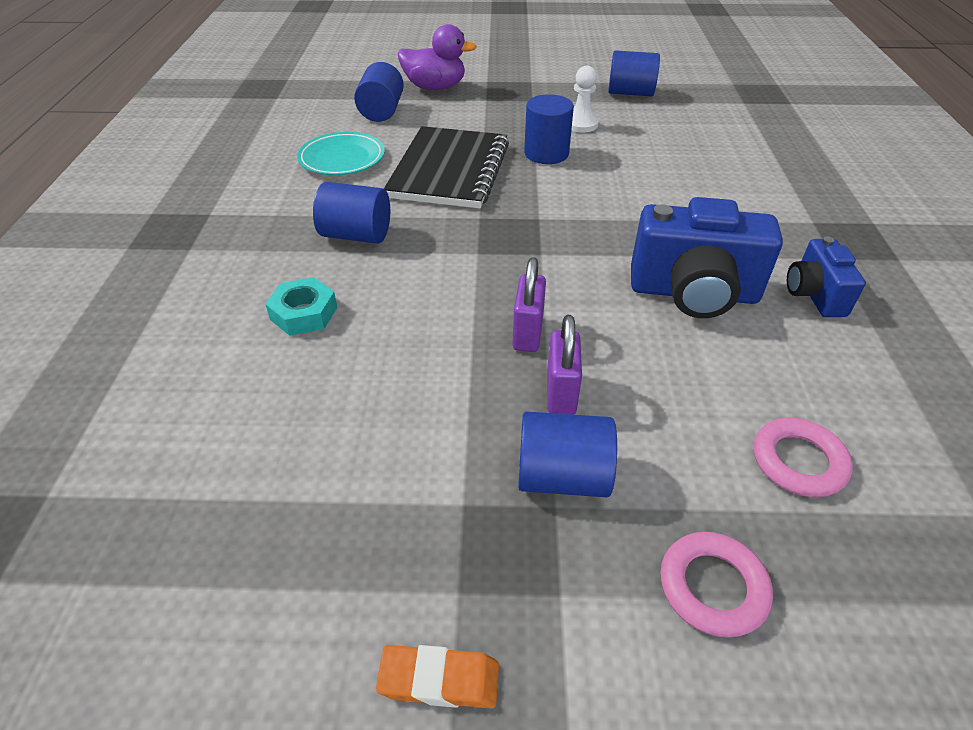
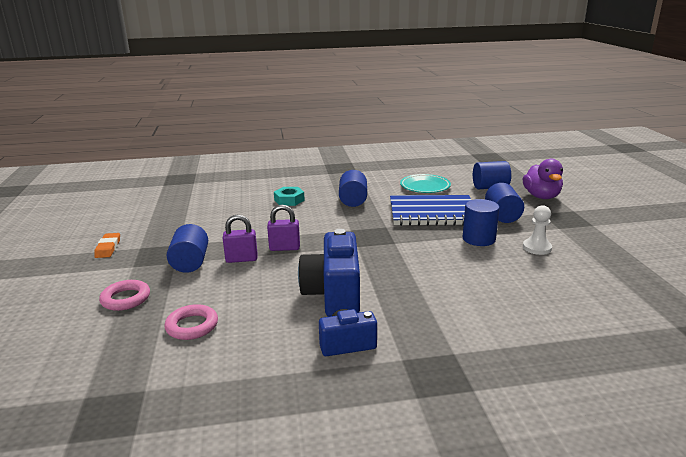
camera: 80 degrees right, 20 degrees down
black notebook [384,126,509,208] -> blue notebook [390,195,471,226]
blue cylinder [608,50,660,97] -> blue cylinder moved to [485,183,524,223]

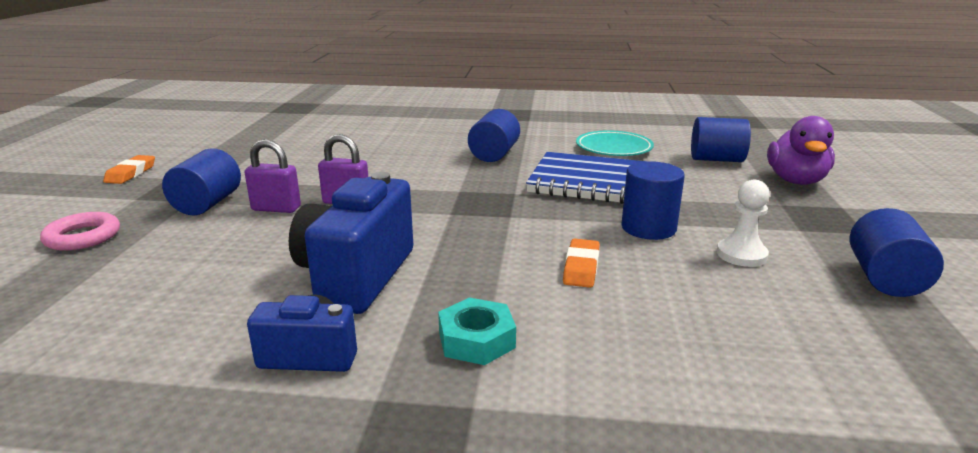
camera: 15 degrees right, 0 degrees up
pink ring [164,304,218,340] -> none
turquoise nut [274,187,305,206] -> turquoise nut moved to [438,297,516,365]
blue cylinder [485,183,524,223] -> blue cylinder moved to [850,208,944,297]
none -> orange eraser [563,238,600,288]

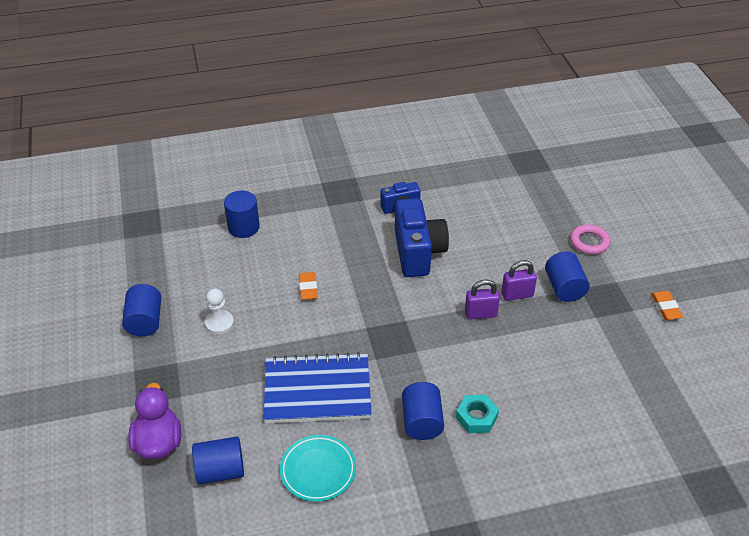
camera: 160 degrees right, 20 degrees up
turquoise nut [438,297,516,365] -> turquoise nut moved to [456,395,499,433]
blue cylinder [621,161,685,240] -> blue cylinder moved to [224,190,260,238]

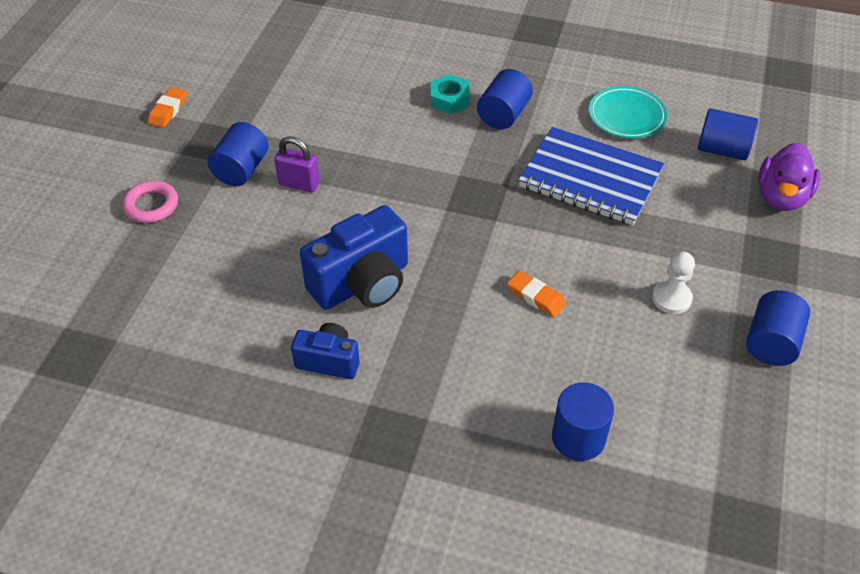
camera: 150 degrees left, 5 degrees up
orange eraser [299,272,318,300] -> orange eraser turned 75 degrees counterclockwise [507,271,566,317]
blue camera [395,198,449,277] -> blue camera turned 150 degrees counterclockwise [300,205,408,310]
purple padlock [465,279,500,320] -> none

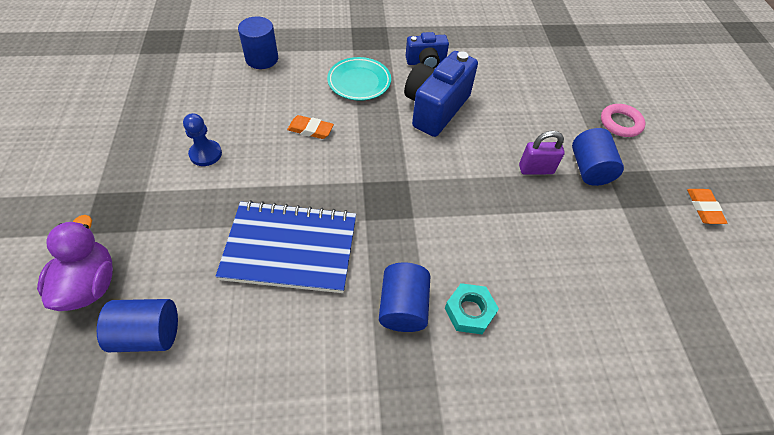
camera: 155 degrees right, 5 degrees up
turquoise plate [589,86,667,139] -> turquoise plate moved to [327,57,391,101]
white pawn [652,252,695,314] -> blue pawn [183,113,222,166]
blue cylinder [746,290,810,366] -> none

